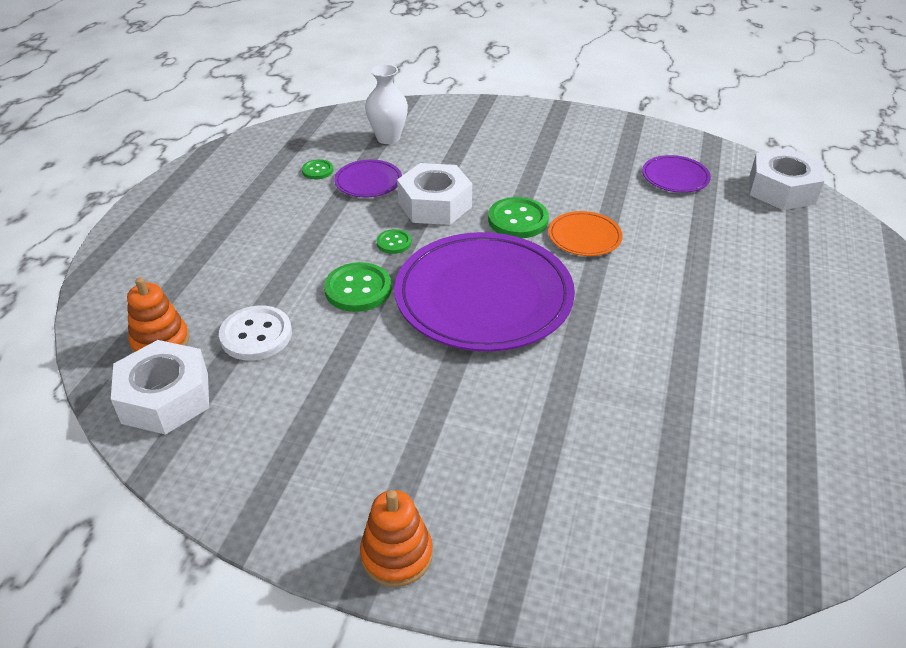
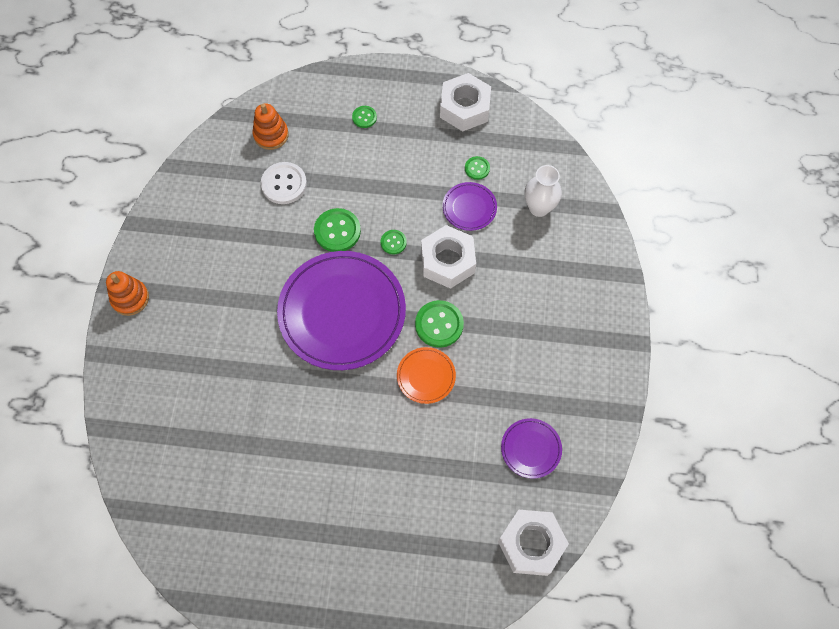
camera: 80 degrees right, 25 degrees up
white nut [111,340,209,435] -> white nut moved to [440,73,491,131]
none -> green button [352,106,377,128]

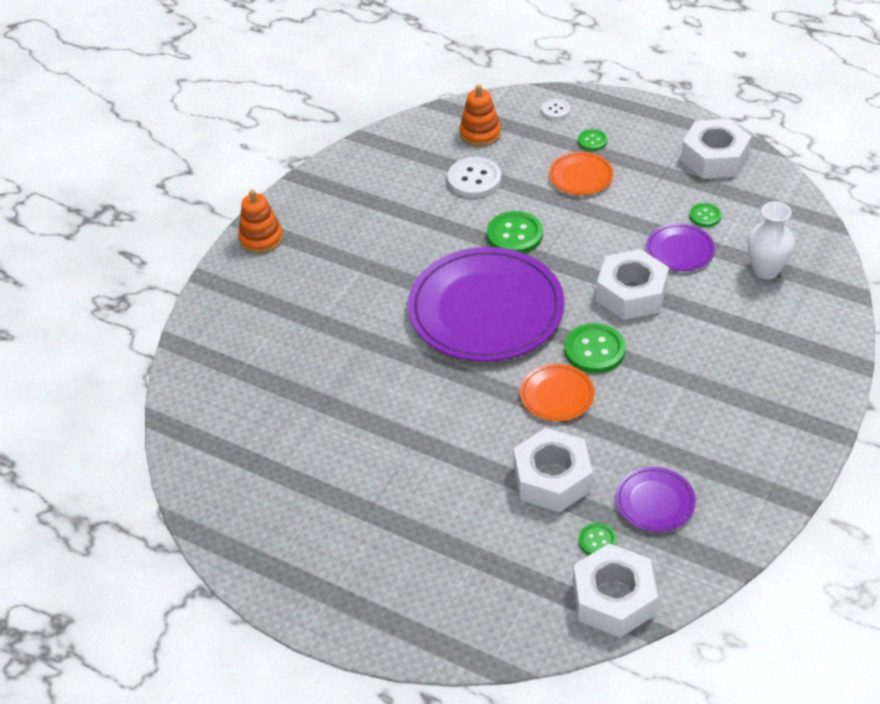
camera: 25 degrees right, 20 degrees down
green button [381,230,407,254] -> green button moved to [579,523,617,555]
none -> white nut [514,428,593,512]
none -> white button [542,99,570,120]
none -> orange plate [549,152,614,195]

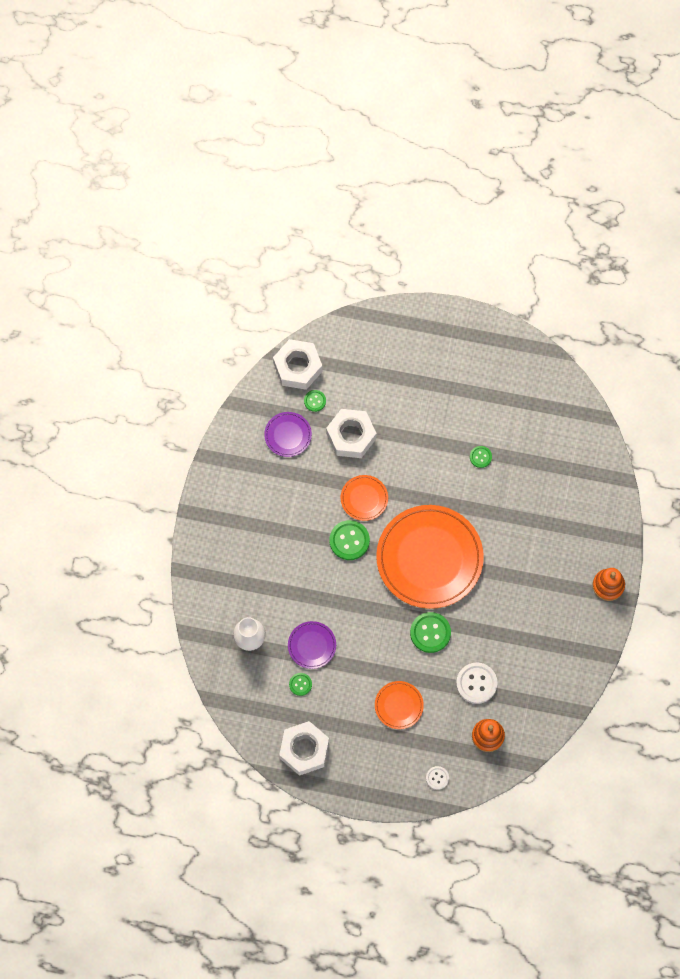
camera: 160 degrees right, 25 degrees up
purple plate [408,247,565,362] -> orange plate [376,505,484,609]
green button [578,129,607,151] -> green button moved to [470,446,492,468]
white nut [596,249,669,320] -> none

